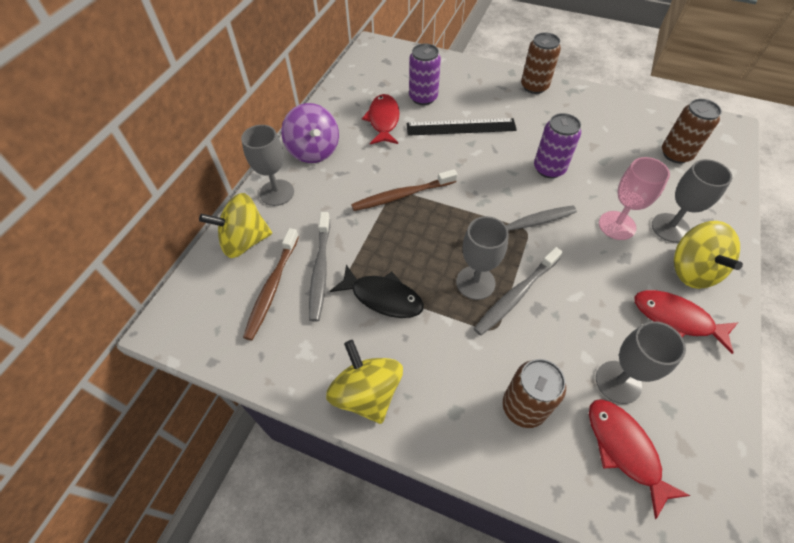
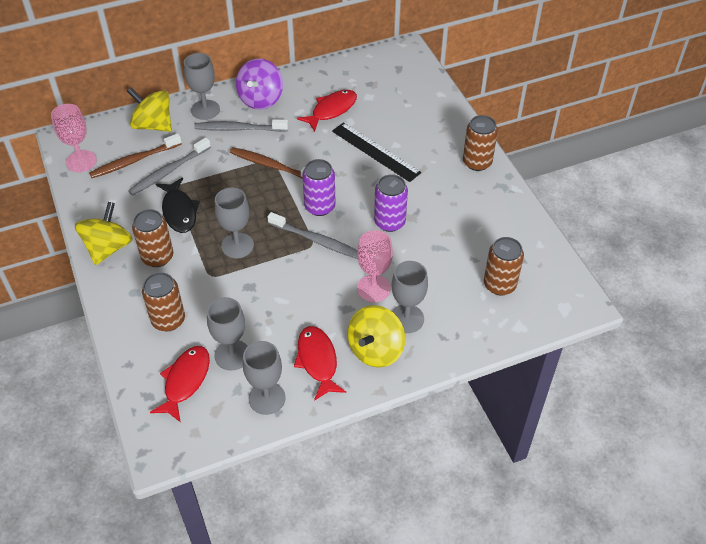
camera: 45 degrees right, 5 degrees down
purple can [409,44,441,105] -> purple can moved to [302,159,336,216]
grey toothbrush [474,247,563,335] -> grey toothbrush moved to [194,119,288,132]
none -> pink goblet [51,104,97,172]
none -> brown can [132,209,173,267]
none -> grey goblet [243,341,286,415]

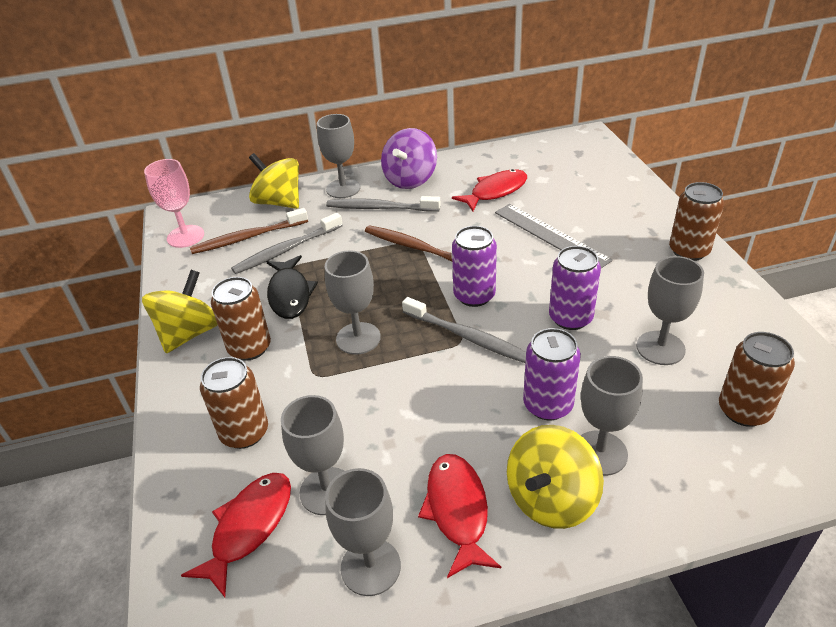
camera: 10 degrees right, 10 degrees down
black ruler [332,122,421,182] -> grey ruler [495,204,613,268]
pink goblet [357,230,393,302] -> purple can [523,328,581,421]
none -> grey goblet [636,256,704,365]

